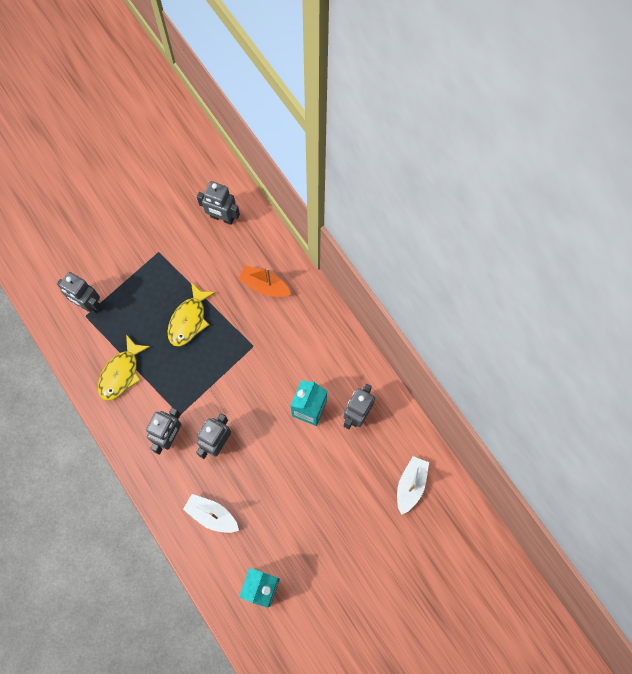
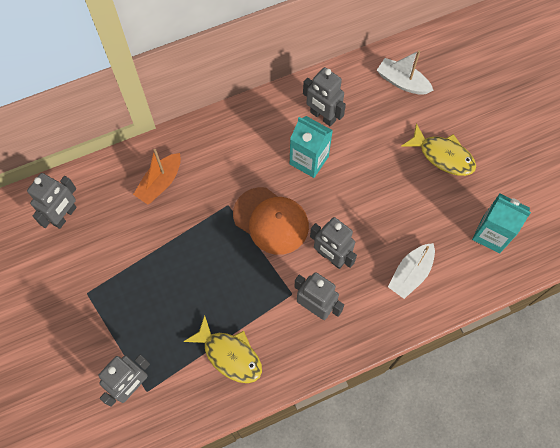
camera: 80 degrees left, 5 degrees down
yellow fish [167,282,216,346] -> yellow fish moved to [401,123,476,176]
none -> orange cap [233,187,309,255]

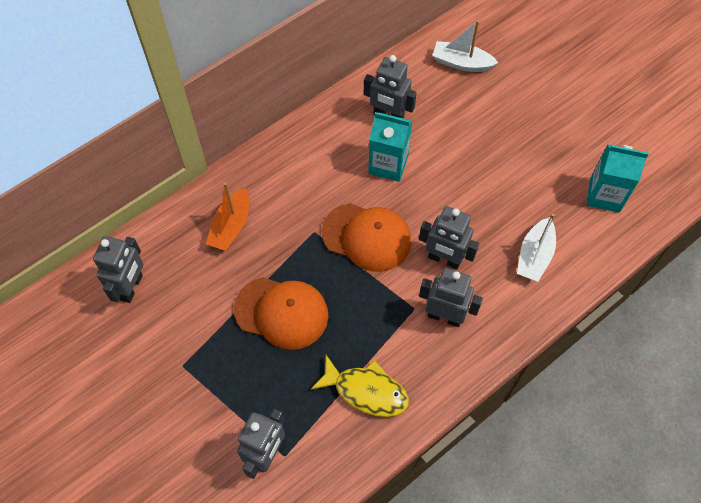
camera: 15 degrees left, 5 degrees down
yellow fish [401,123,476,176] -> none
none -> orange cap [234,277,329,350]

